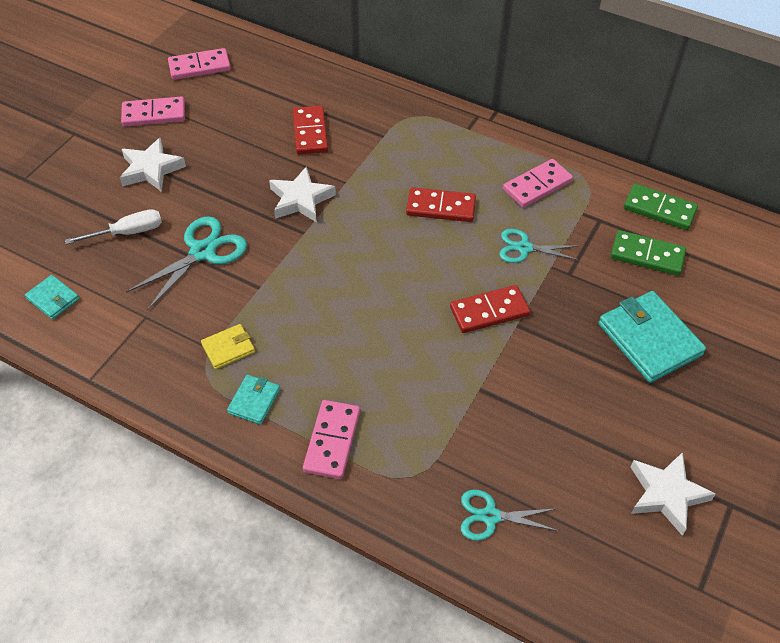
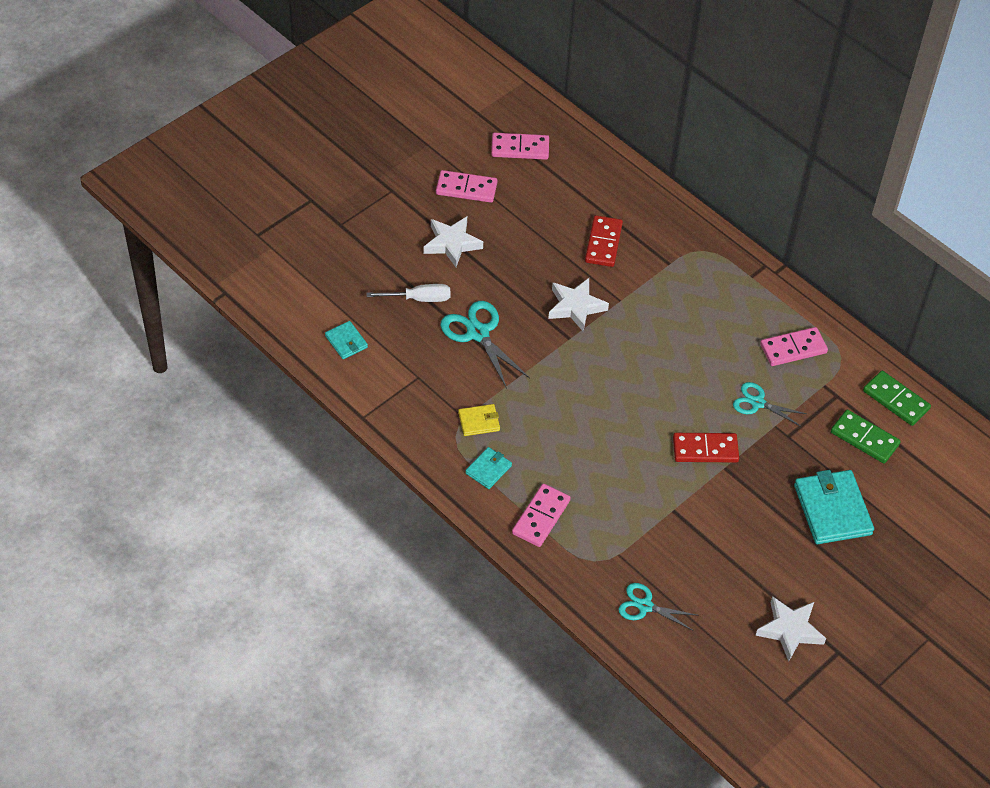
camera: 15 degrees right, 0 degrees up
turquoise scissors [126,216,247,310] -> turquoise scissors turned 90 degrees counterclockwise [440,301,530,389]
red domino [406,187,476,222] -> none

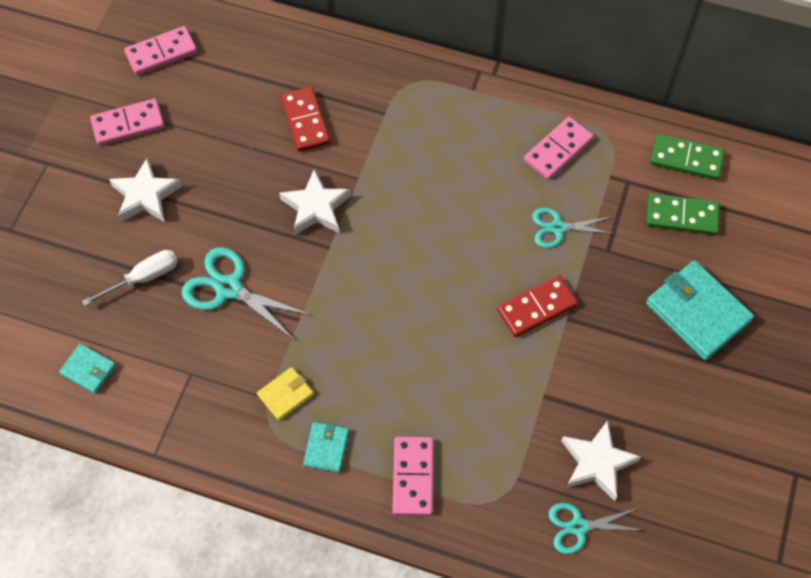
camera: 25 degrees left, 10 degrees up
white star [755,596,826,662] -> white star moved to [561,420,641,501]

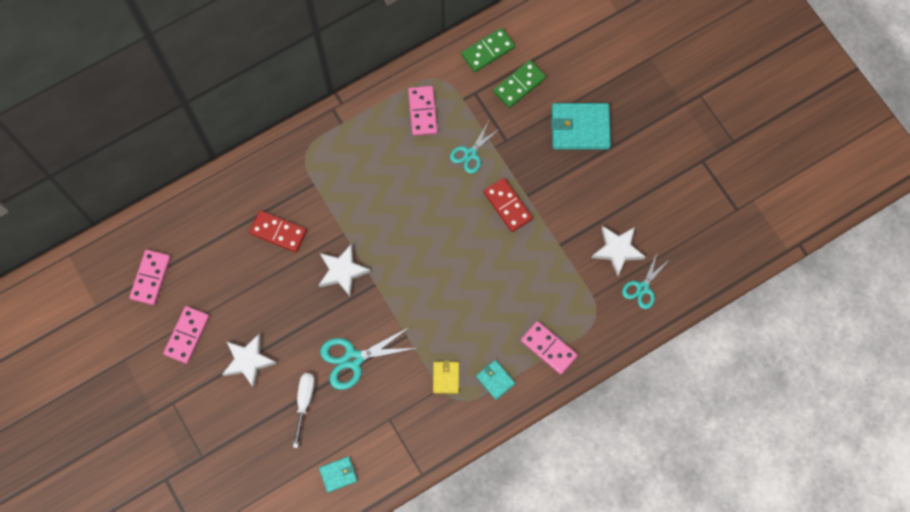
camera: 50 degrees left, 10 degrees up
red domino [497,275,578,337] -> red domino turned 45 degrees counterclockwise [483,178,533,232]

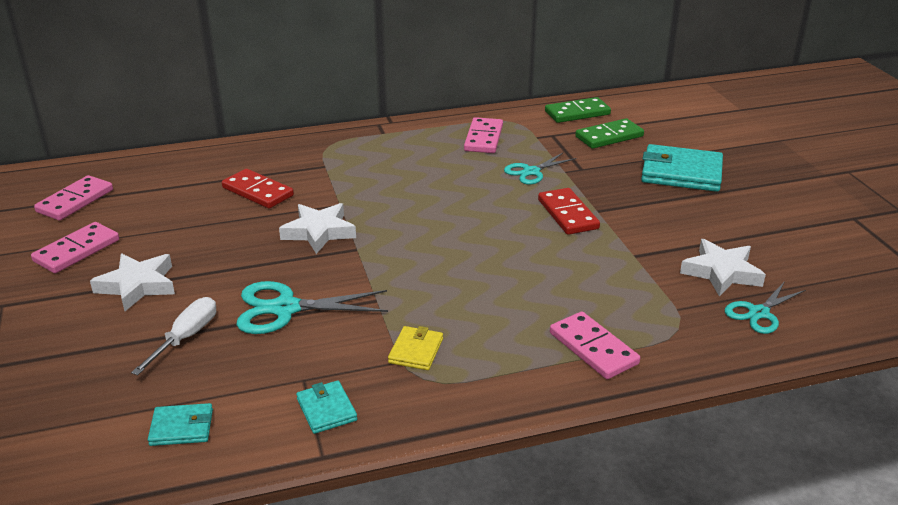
camera: 15 degrees right, 40 degrees down
turquoise wallet [476,360,515,400] -> turquoise wallet moved to [296,380,357,434]

